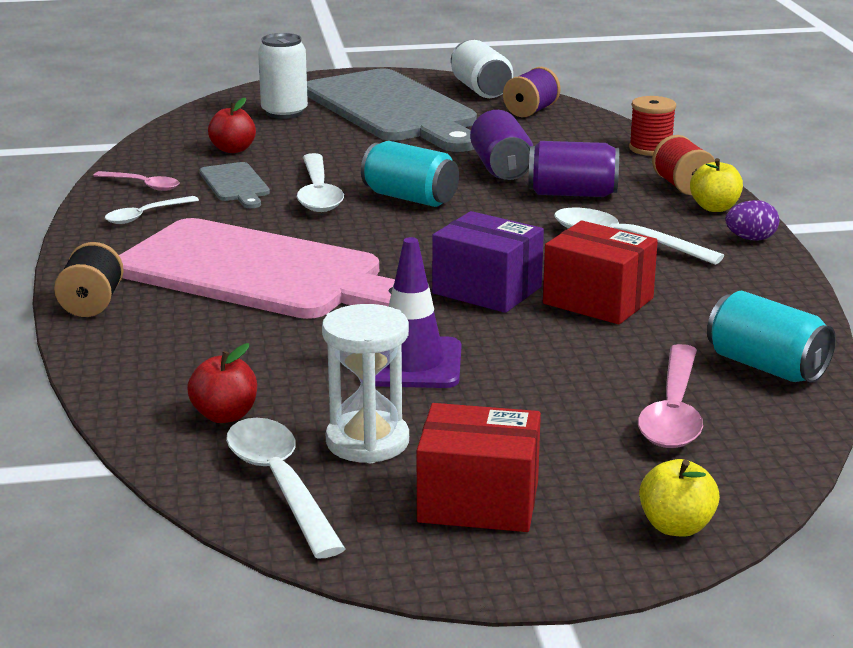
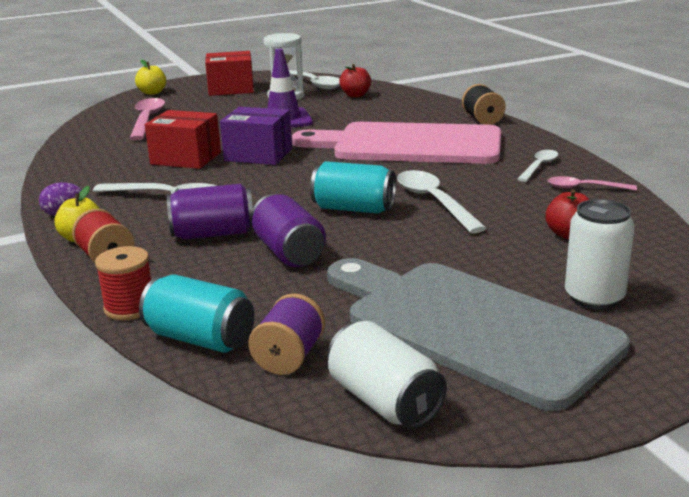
camera: 165 degrees right, 0 degrees up
grey cutting board [200,162,270,208] -> none
turquoise can [707,291,836,383] -> turquoise can moved to [139,275,254,353]

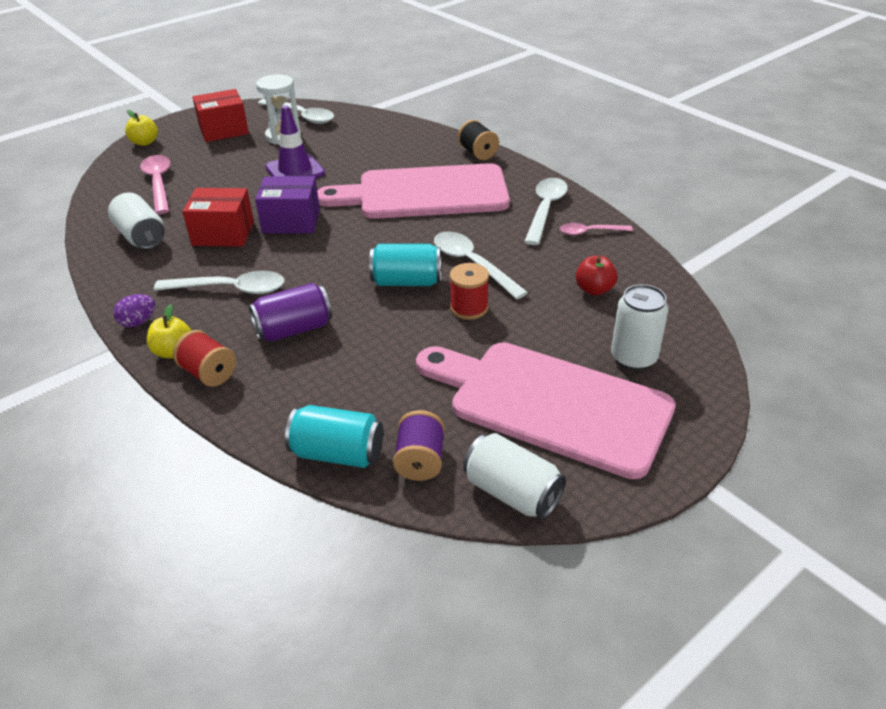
camera: 15 degrees left, 15 degrees up
red spool [95,246,151,321] -> red spool moved to [450,263,489,320]
purple can [251,194,326,267] -> none
grey cutting board [327,258,630,411] -> pink cutting board [416,342,676,479]
red apple [339,64,371,97] -> none
white spoon [518,150,558,182] -> white spoon [524,178,568,245], size x1.66
none -> white can [108,192,165,249]

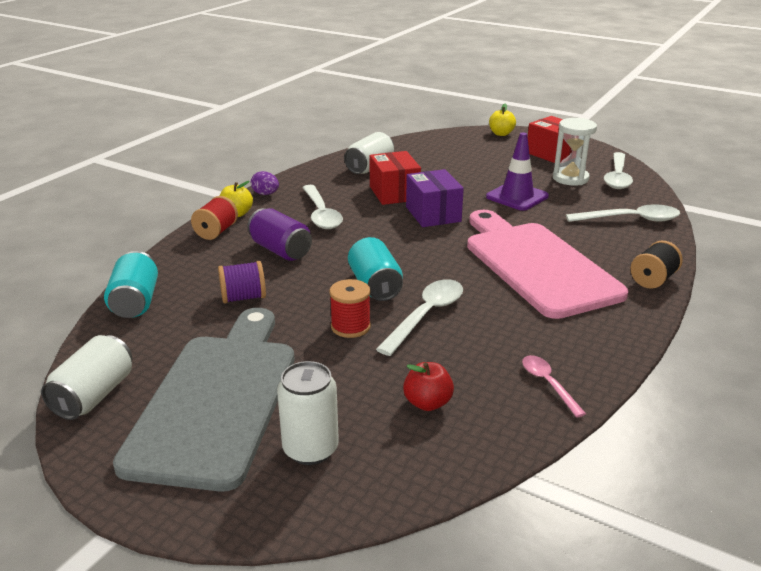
camera: 70 degrees right, 10 degrees down
pink spoon [140,155,171,214] -> none
purple spool [393,410,445,481] -> purple spool moved to [218,261,266,303]
pink cutting board [416,342,676,479] -> grey cutting board [113,308,294,492]
white spoon [524,178,568,245] -> white spoon moved to [566,204,680,222]

